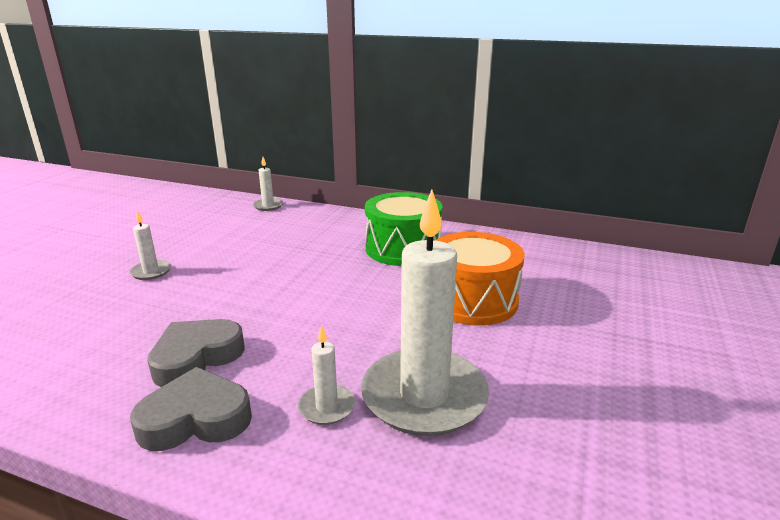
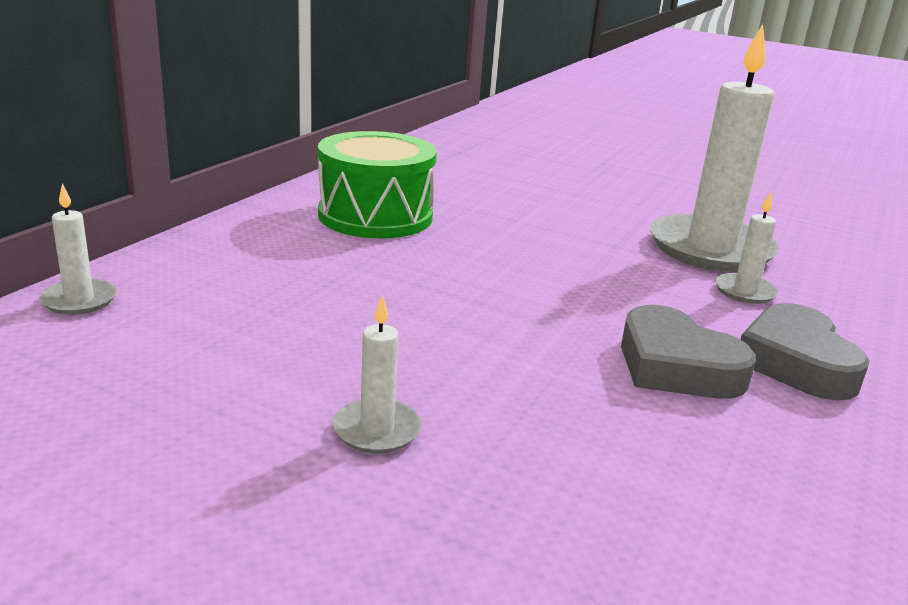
camera: 85 degrees left, 0 degrees up
orange drum [436,232,525,326] -> none

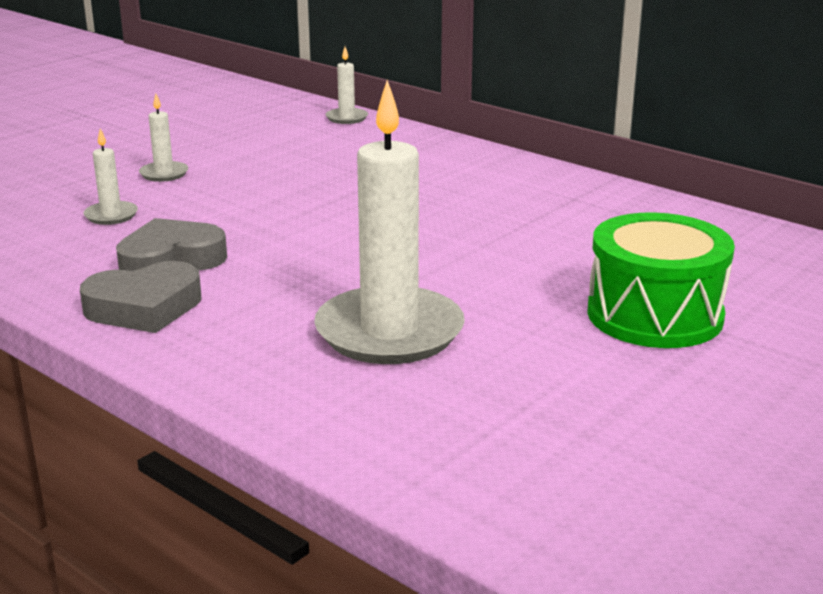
camera: 105 degrees right, 0 degrees up
green drum [318,131,437,238] -> green drum moved to [587,213,735,348]
white candle [715,192,779,304] -> white candle moved to [83,128,138,225]
grey heart [740,303,870,401] -> grey heart turned 150 degrees clockwise [80,261,201,333]

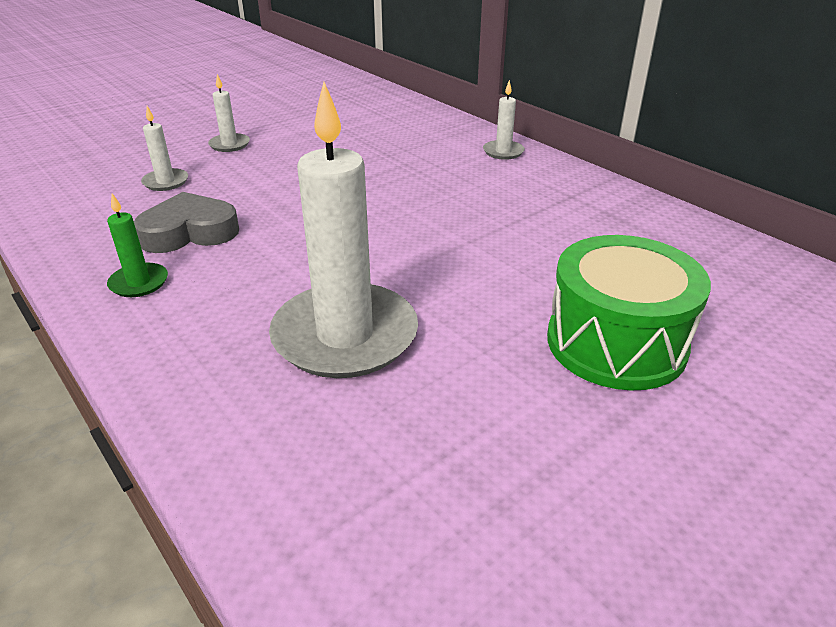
camera: 10 degrees right, 10 degrees up
grey heart [80,261,201,333] -> green candle [107,193,168,297]
white candle [326,47,368,124] -> white candle moved to [483,80,525,160]

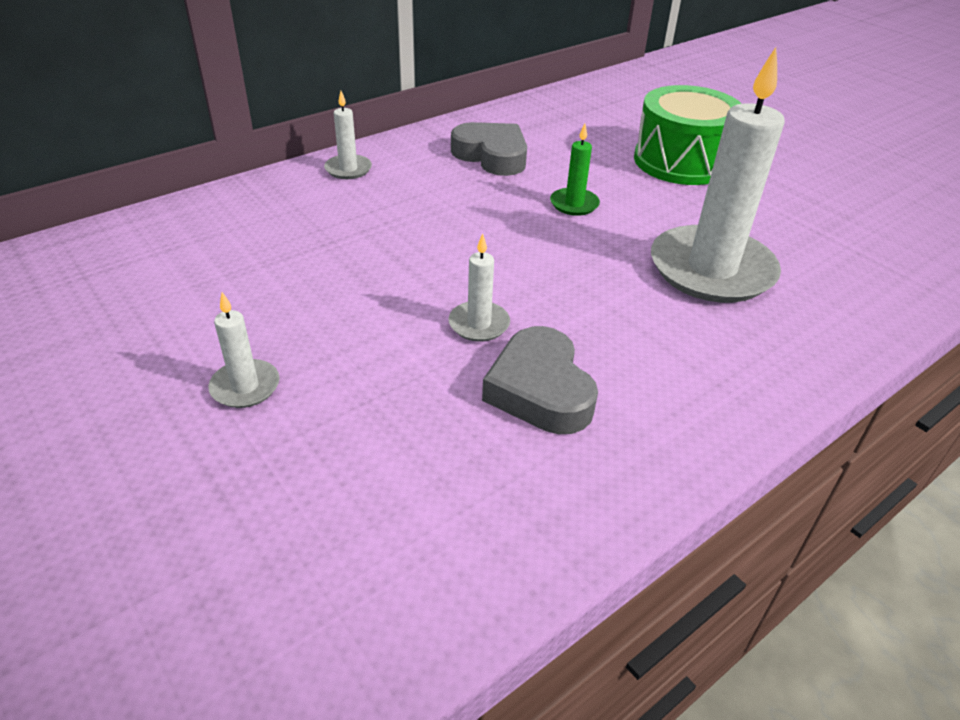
camera: 90 degrees left, 5 degrees up
green candle [107,193,168,297] -> green candle moved to [550,124,600,216]
white candle [141,106,188,191] -> white candle moved to [449,234,510,342]
none -> grey heart [451,122,527,176]

